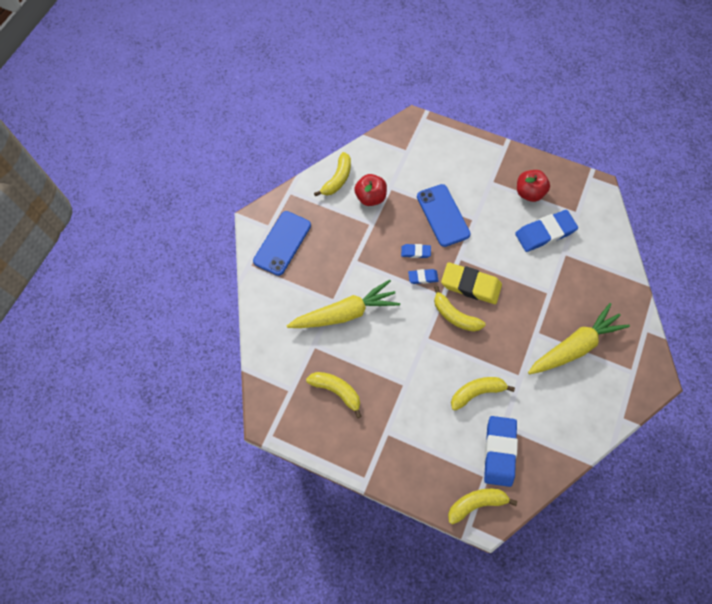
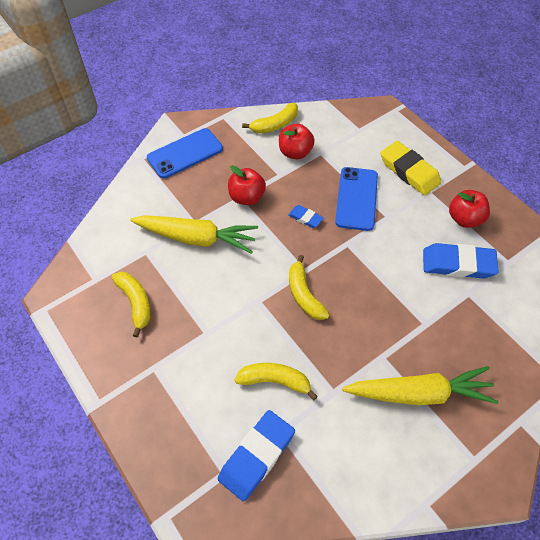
camera: 30 degrees right, 10 degrees down
blue eraser [408,269,439,284] -> none
yellow eraser [441,262,502,304] -> yellow eraser moved to [381,141,441,196]
yellow banana [448,489,517,524] -> none
none -> red apple [228,165,266,205]

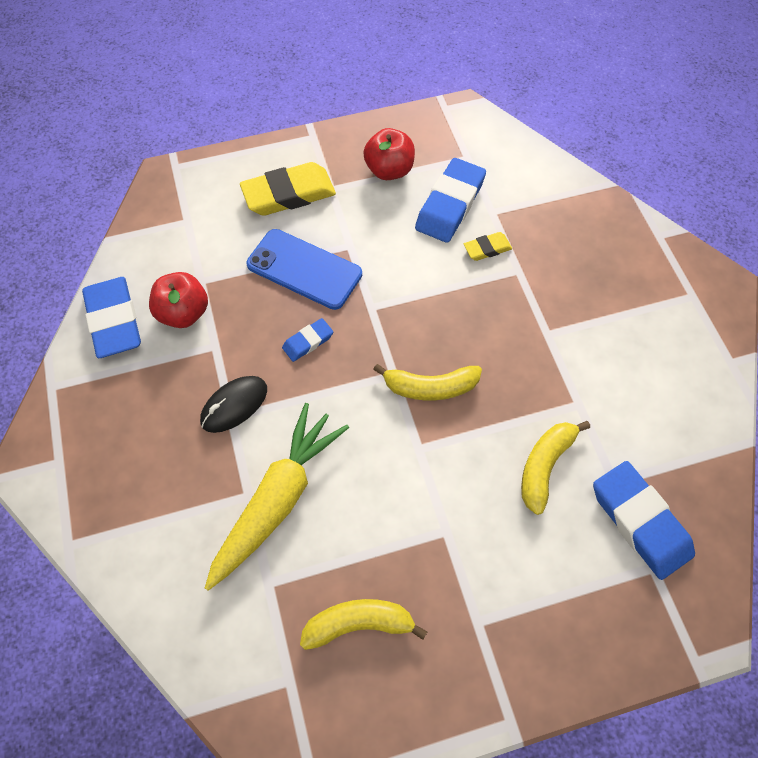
camera: 70 degrees left, 5 degrees up
blue phone [147,128,223,179] -> none
red apple [228,165,266,205] -> black mouse [200,376,267,433]
yellow banana [242,103,298,133] -> blue eraser [82,277,141,358]
yellow carrot [342,366,499,405] -> none
none -> yellow eraser [464,232,512,261]

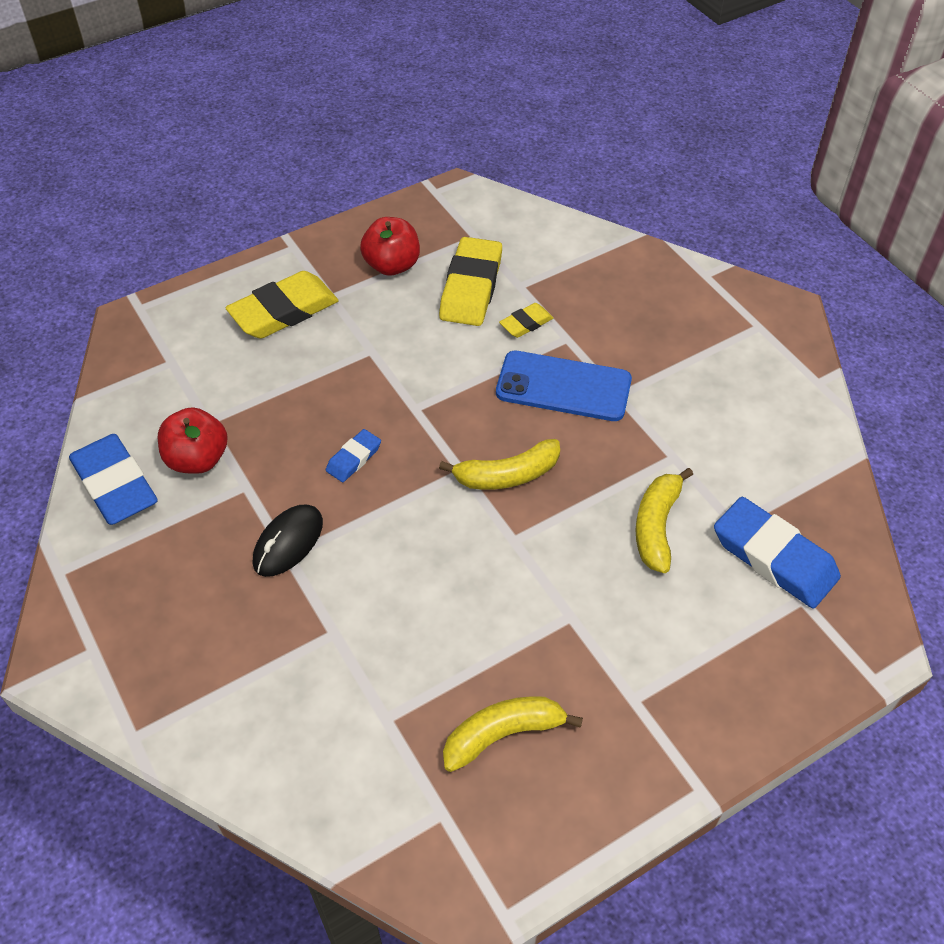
camera: 15 degrees left, 10 degrees down
yellow carrot [205,403,349,591] -> none
blue phone [246,229,362,310] -> blue phone moved to [496,351,632,421]
blue eraser [415,158,486,243] -> yellow eraser [439,237,502,326]

